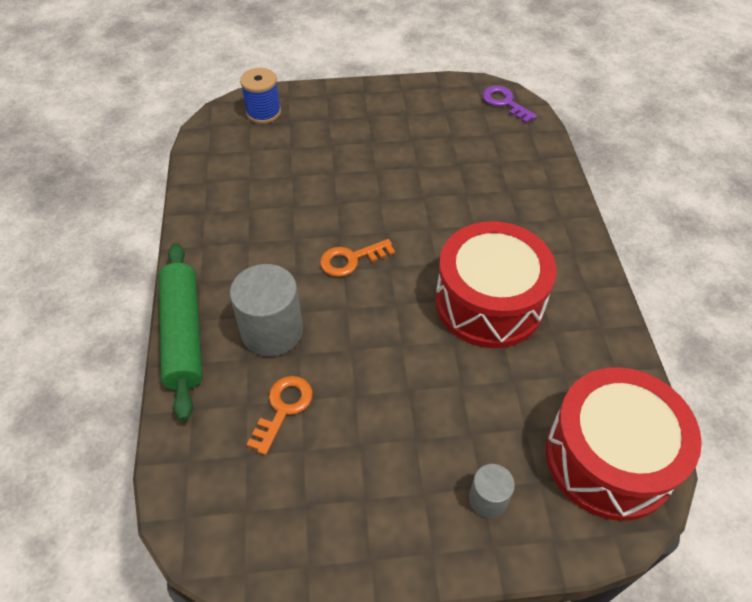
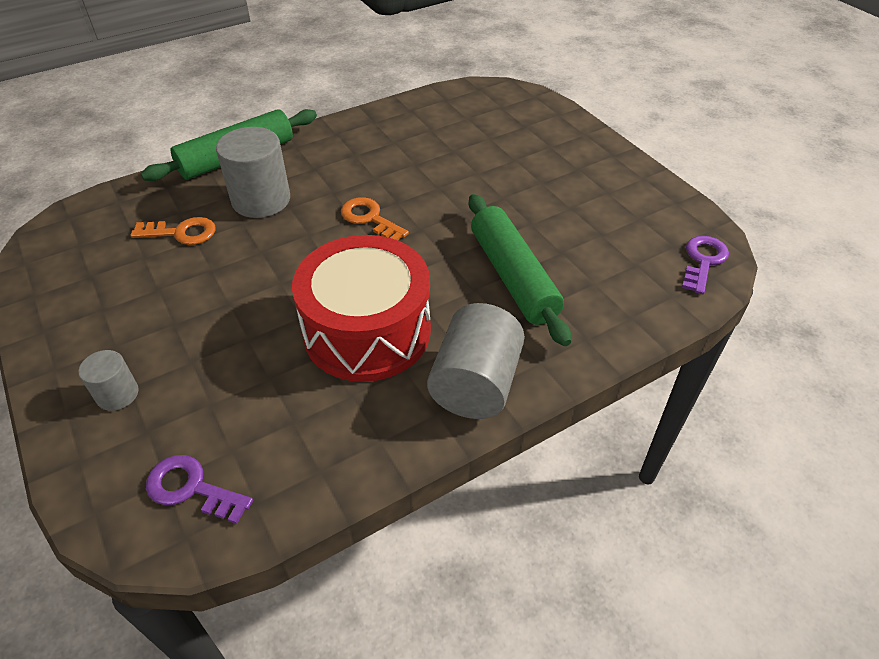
camera: 65 degrees right, 5 degrees down
blue spool [240,68,281,124] -> none
red drum [546,367,702,521] -> purple key [146,455,253,524]
none -> grey cylinder [427,303,525,419]
none -> green rolling pin [469,194,571,346]

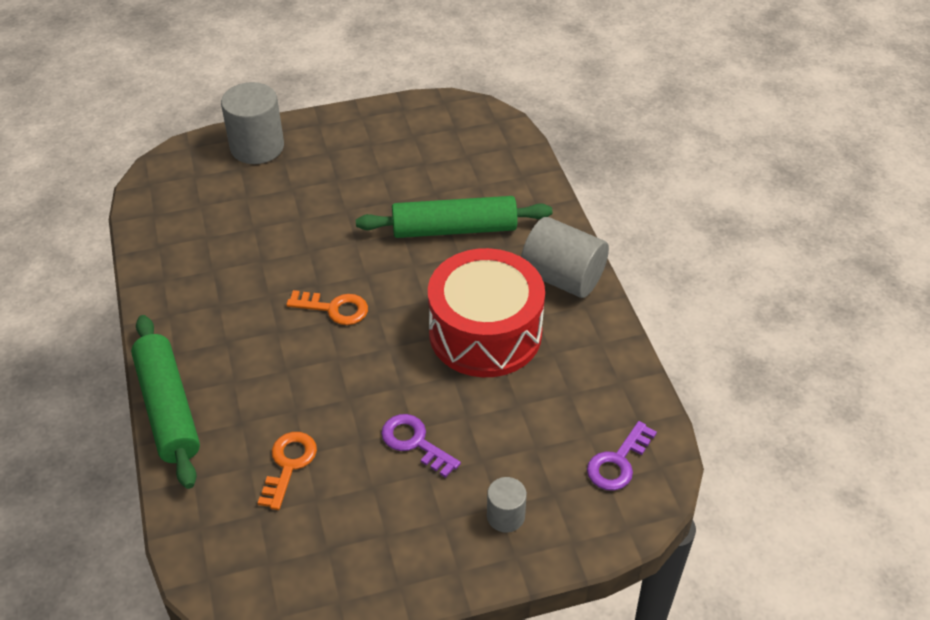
camera: 75 degrees left, 0 degrees up
grey cylinder [216,127,290,218] -> grey cylinder moved to [221,82,284,164]
orange key [341,197,409,240] -> orange key turned 135 degrees counterclockwise [286,290,368,325]
purple key [682,236,729,294] -> purple key moved to [381,414,461,478]

